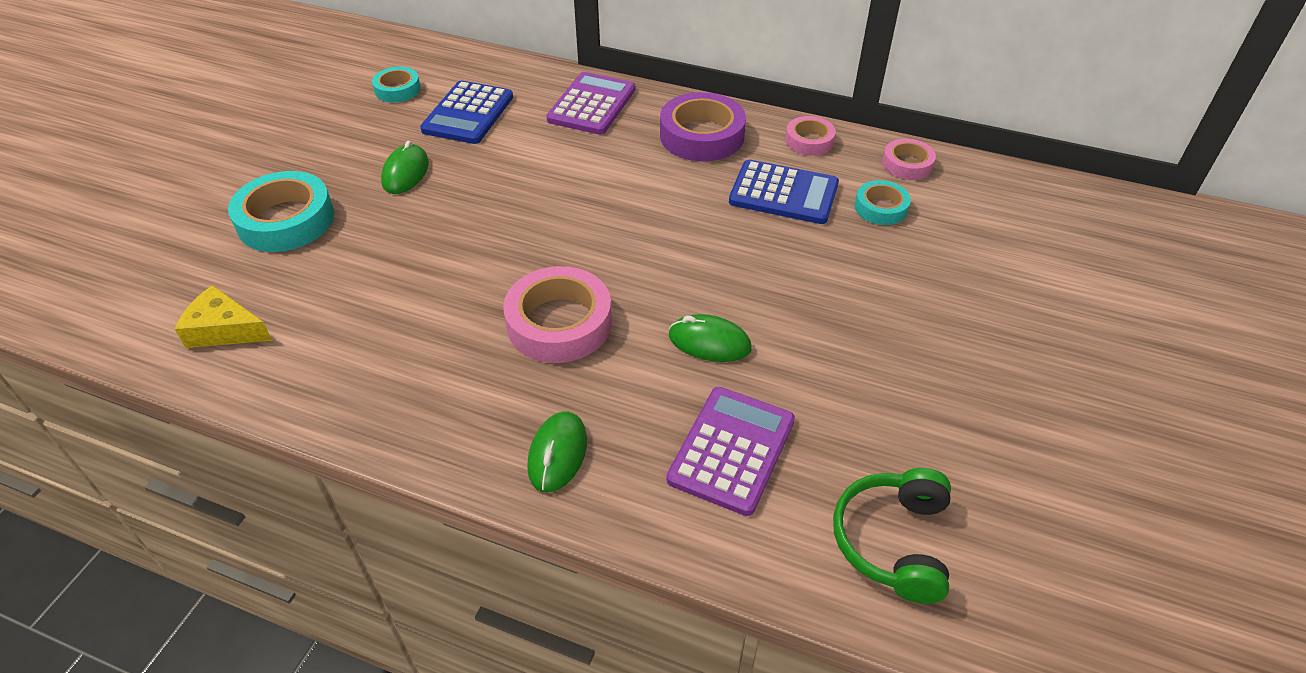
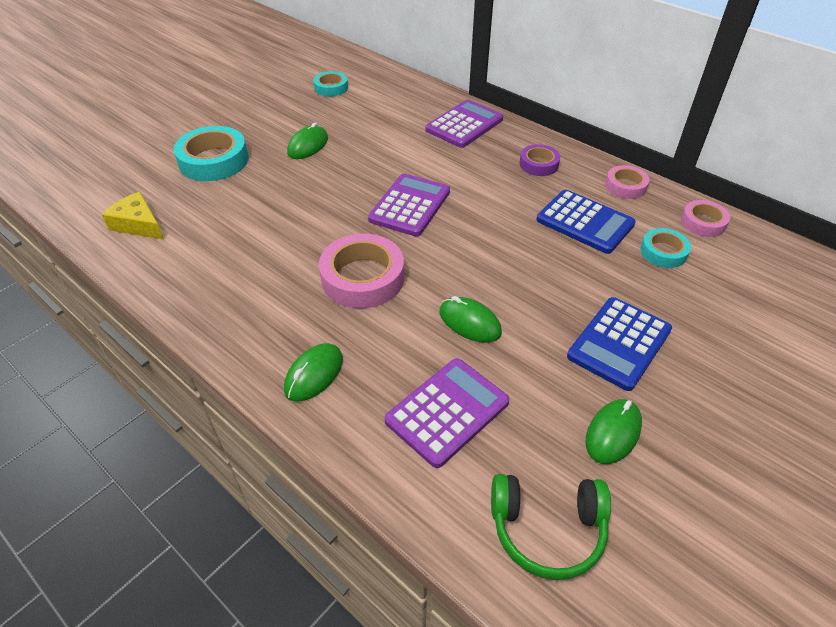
camera: 20 degrees right, 0 degrees up
blue calculator [420,81,513,144] -> blue calculator moved to [567,297,672,391]
purple tape [660,92,746,161] -> purple tape [519,144,560,176], size x0.57
green headphones [833,468,951,604] -> green headphones turned 120 degrees counterclockwise [491,474,611,580]
none -> purple calculator [368,174,450,237]
none -> green mouse [585,399,642,464]

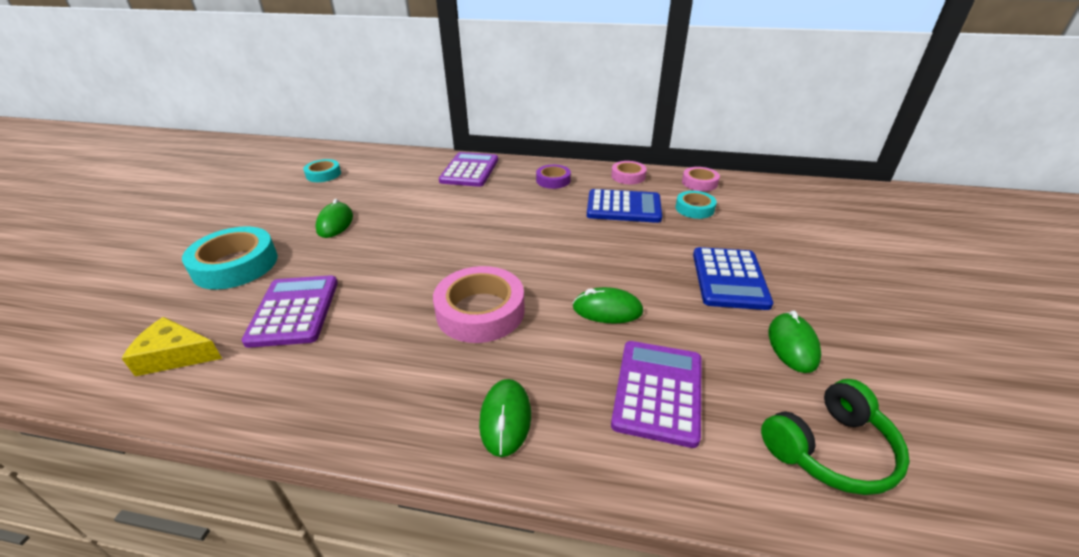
camera: 30 degrees left, 10 degrees down
purple calculator [368,174,450,237] -> purple calculator moved to [241,275,338,348]

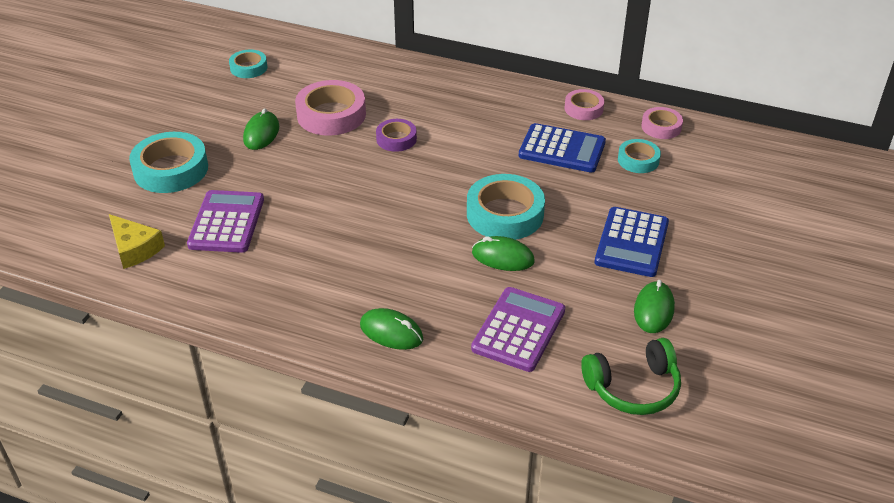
camera: 10 degrees right, 5 degrees up
yellow cheese [121,317,222,376] -> yellow cheese turned 150 degrees counterclockwise [109,214,165,269]
pink tape [433,266,525,343] -> pink tape moved to [295,80,366,136]
purple calculator [439,152,498,187] -> none
green mouse [479,379,531,457] -> green mouse turned 75 degrees counterclockwise [360,308,423,350]
purple tape [536,165,571,189] -> purple tape moved to [376,119,417,152]
none -> turquoise tape [467,174,545,240]

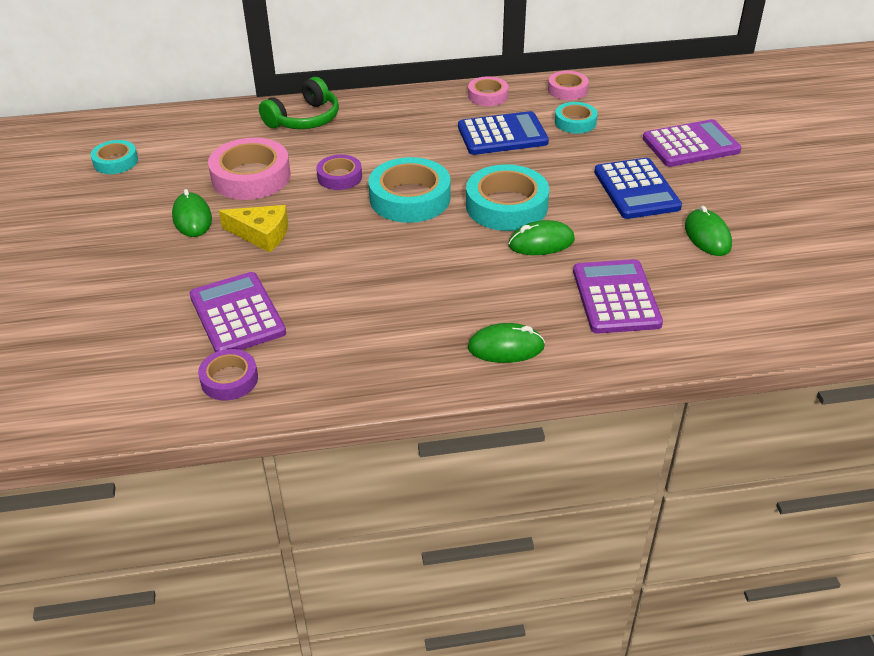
camera: 30 degrees left, 0 degrees up
yellow cheese [109,214,165,269] -> yellow cheese moved to [219,205,288,252]
turquoise tape [129,132,208,193] -> turquoise tape moved to [368,157,451,223]
green headphones [581,338,681,415] -> green headphones moved to [259,77,339,129]
none -> purple tape [198,349,258,401]
none -> purple calculator [643,119,741,167]

